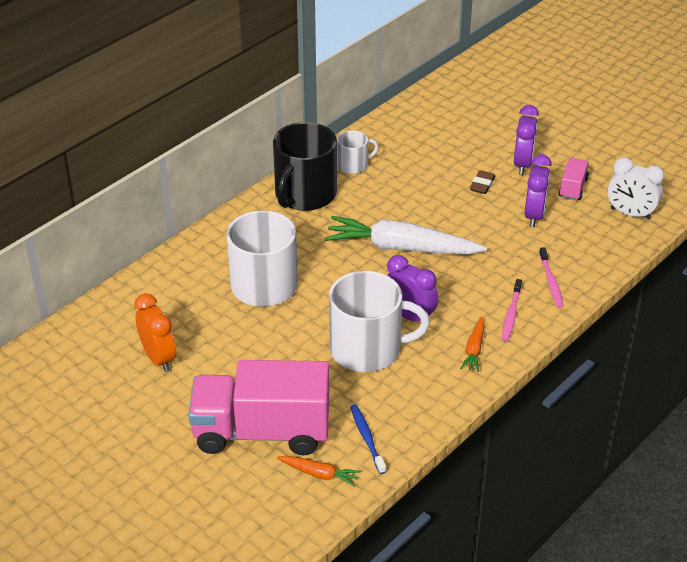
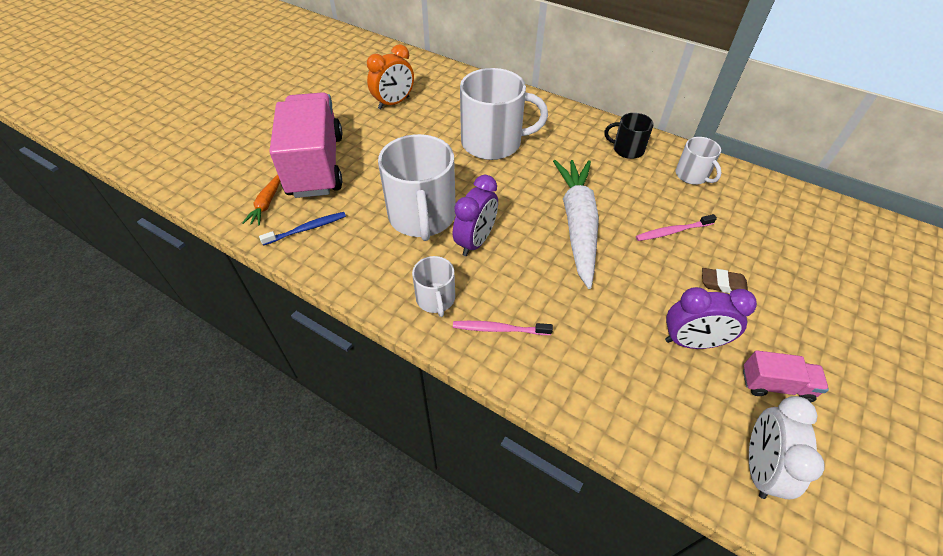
camera: 80 degrees right, 10 degrees up
black mug [273,122,337,211] -> black mug [604,113,654,159], size x0.51
orange carrot [460,316,485,372] -> white mug [412,256,455,317]
purple clock [514,105,539,175] -> none
pink toothbrush [539,247,563,308] -> pink toothbrush moved to [636,214,717,241]

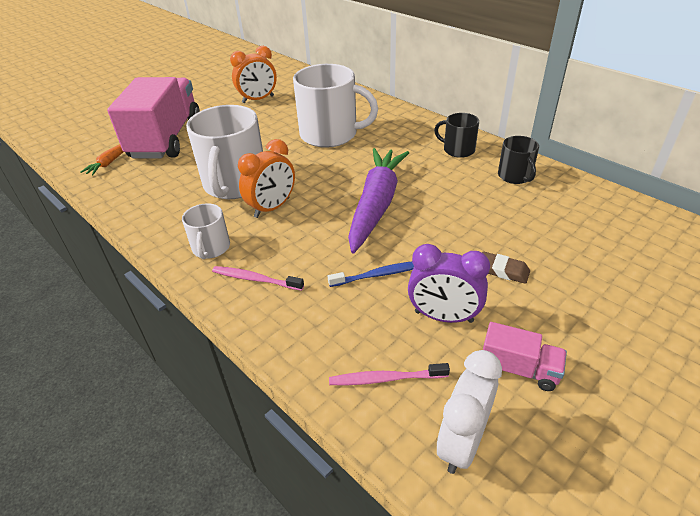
camera: 15 degrees right, 10 degrees down
blue toothbrush [259,212,346,246] -> blue toothbrush moved to [328,262,414,287]
purple clock [453,175,498,256] -> orange clock [238,139,295,218]
white carrot [553,160,599,289] -> purple carrot [348,148,409,253]
pink toothbrush [636,214,717,241] -> pink toothbrush moved to [329,363,450,385]
white mug [676,137,722,185] -> black mug [498,136,539,184]

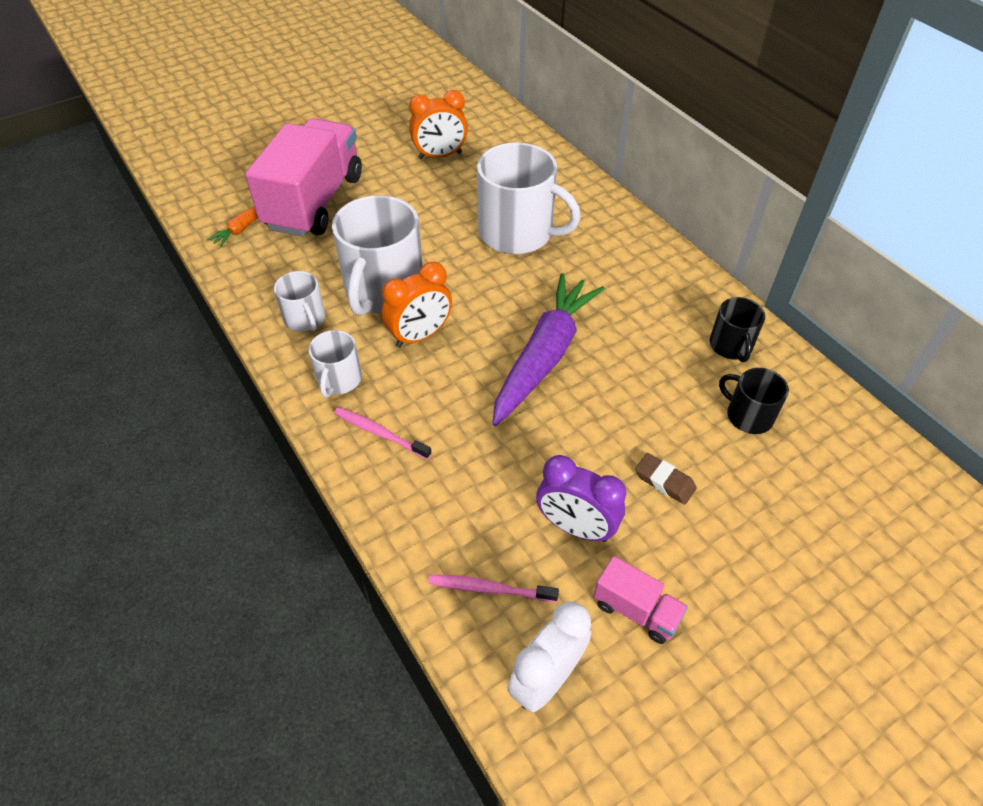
camera: 10 degrees right, 10 degrees up
blue toothbrush [328,262,414,287] -> none
black mug [434,113,479,158] -> black mug moved to [719,368,789,434]
none -> white mug [274,271,325,332]

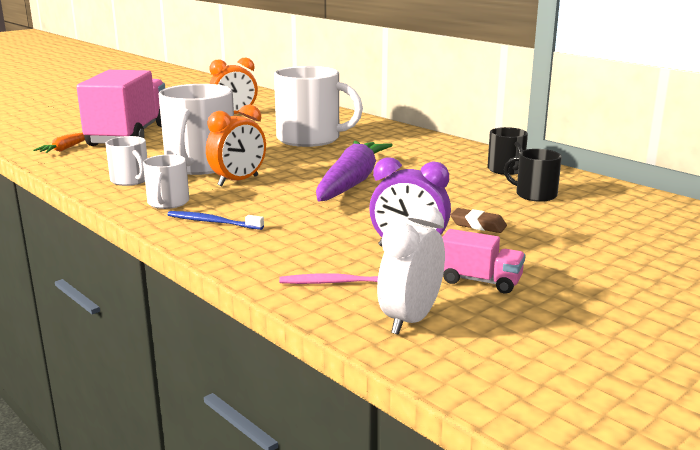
camera: 10 degrees left, 30 degrees down
pink toothbrush [334,407,432,459] -> blue toothbrush [167,211,264,230]

